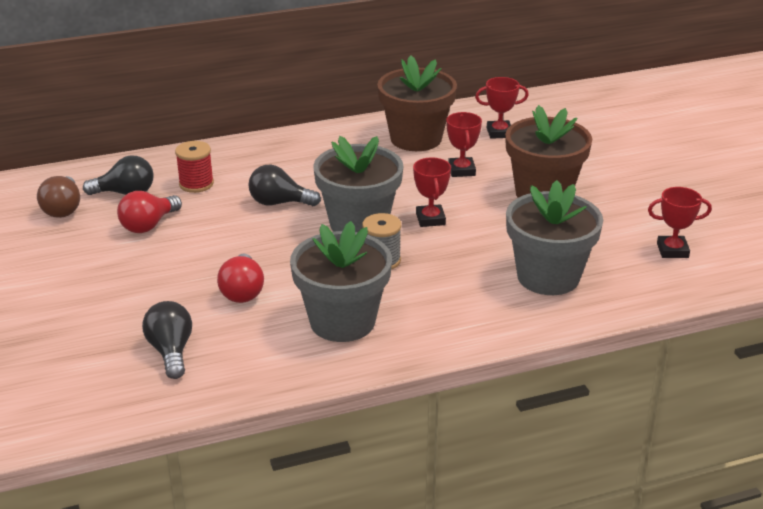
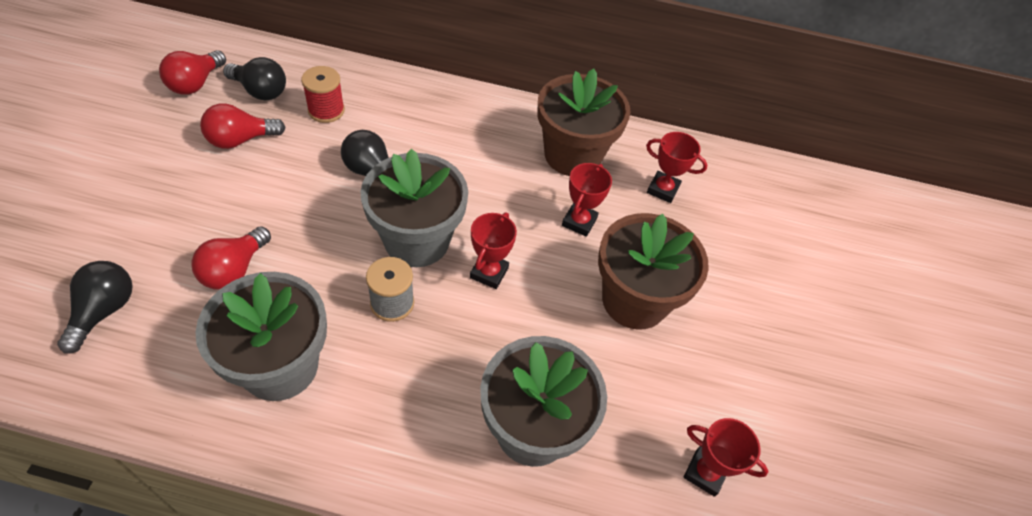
camera: 25 degrees right, 20 degrees up
brown light bulb [37,176,80,218] -> red light bulb [159,50,226,95]

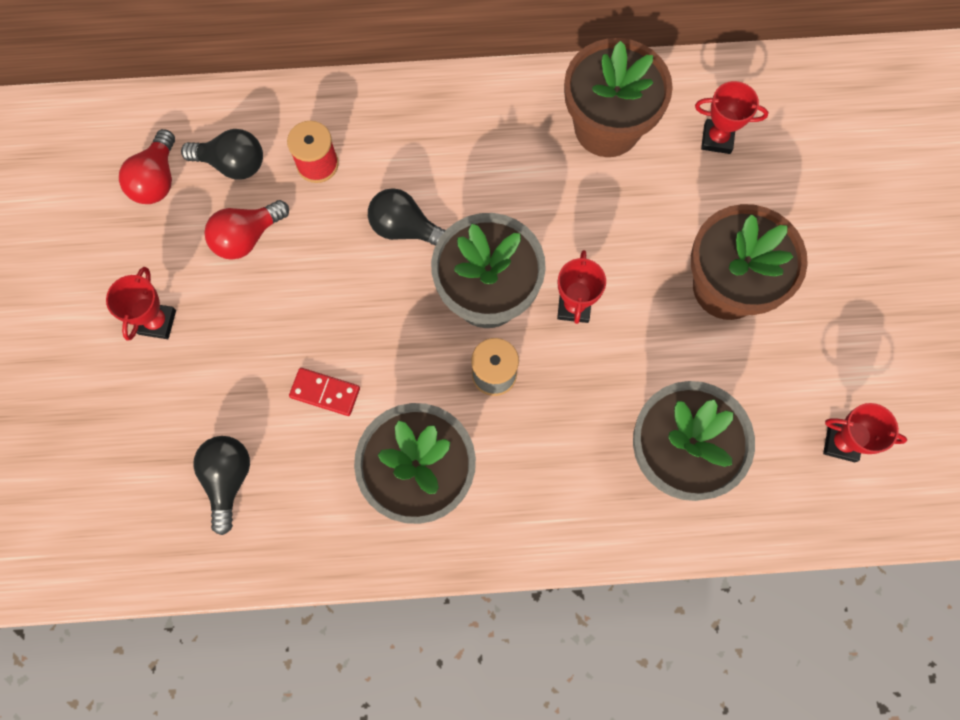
camera: 10 degrees left, 20 degrees up
red light bulb [191,226,271,290] -> red domino [289,368,360,416]
red trophy [562,163,612,237] -> red trophy moved to [106,267,176,341]

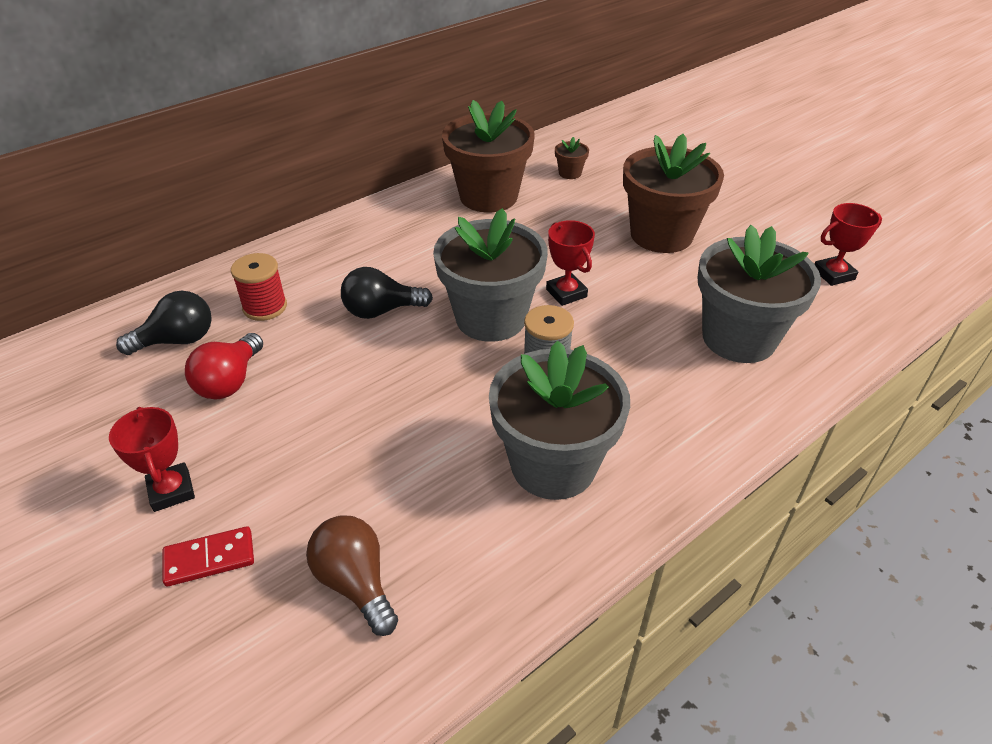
camera: 35 degrees left, 30 degrees down
red light bulb [119,129,175,204] -> none
black light bulb [193,436,250,535] -> brown light bulb [306,515,398,636]
red domino [289,368,360,416] -> red domino moved to [163,526,254,587]
red trophy [695,81,769,154] -> brown flower pot [555,137,589,179]

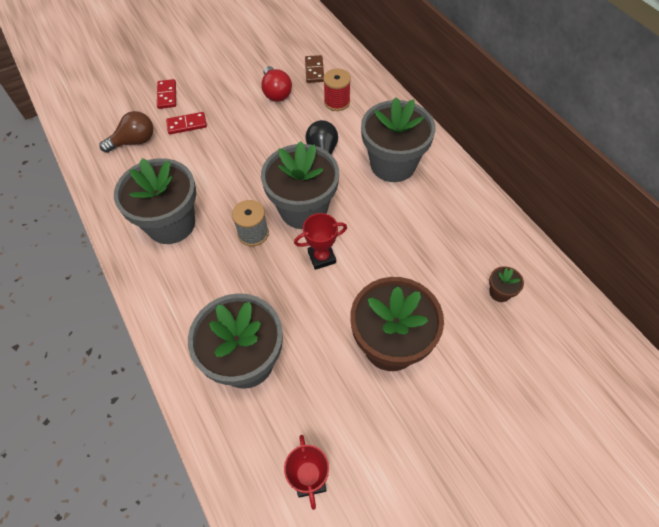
camera: 100 degrees right, 15 degrees up
red trophy [109,407,195,512] -> none
black light bulb [116,291,212,355] -> brown domino [305,55,324,83]
red light bulb [185,333,263,399] -> red light bulb turned 135 degrees counterclockwise [261,66,292,102]
brown flower pot [442,100,535,212] -> none
none -> red domino [166,112,207,134]
none -> grey flower pot [361,97,436,182]

